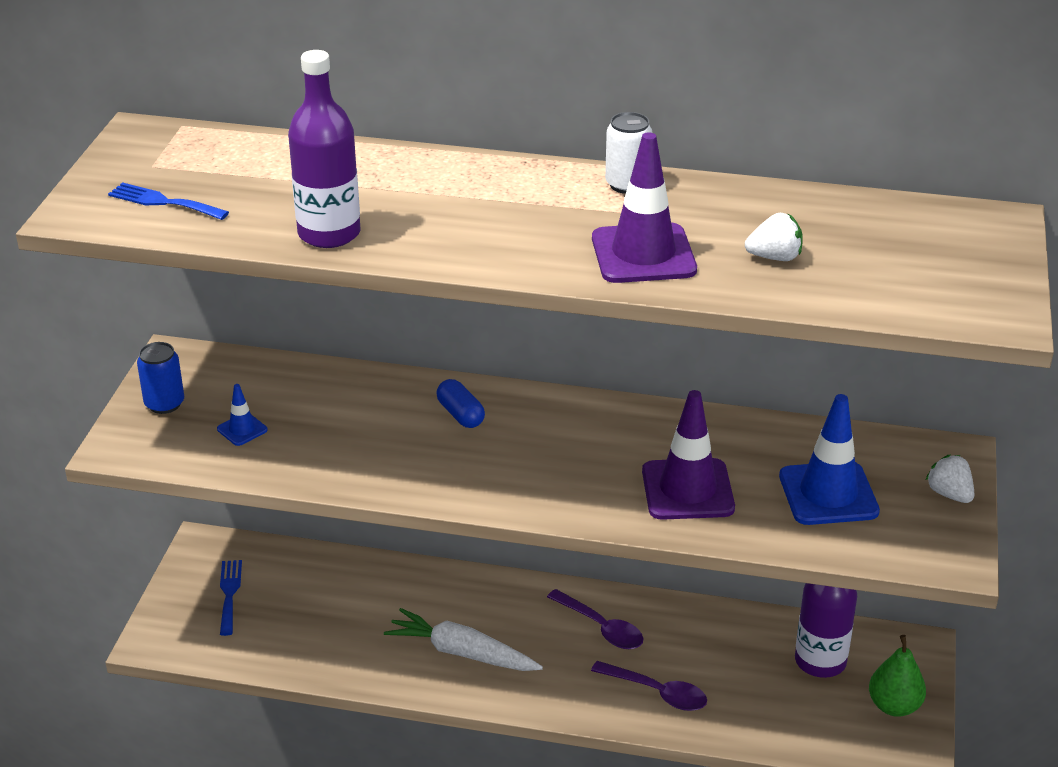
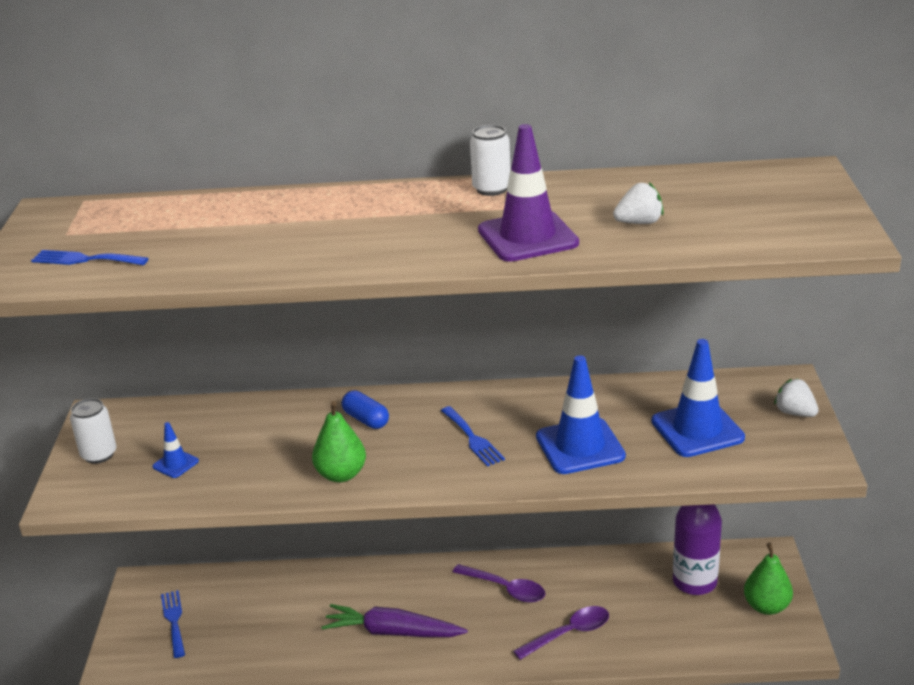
camera: 10 degrees left, 5 degrees down
blue can [137,342,184,414] -> white can [70,398,117,464]
purple bottle [288,50,360,248] -> none
white carrot [384,608,543,671] -> purple carrot [321,604,468,637]
purple spoon [591,661,707,711] -> purple spoon turned 45 degrees counterclockwise [513,606,609,660]
purple traffic cone [642,390,735,520] -> blue traffic cone [536,355,626,474]
none -> green pear [312,401,366,482]
none -> blue fork [441,406,505,466]

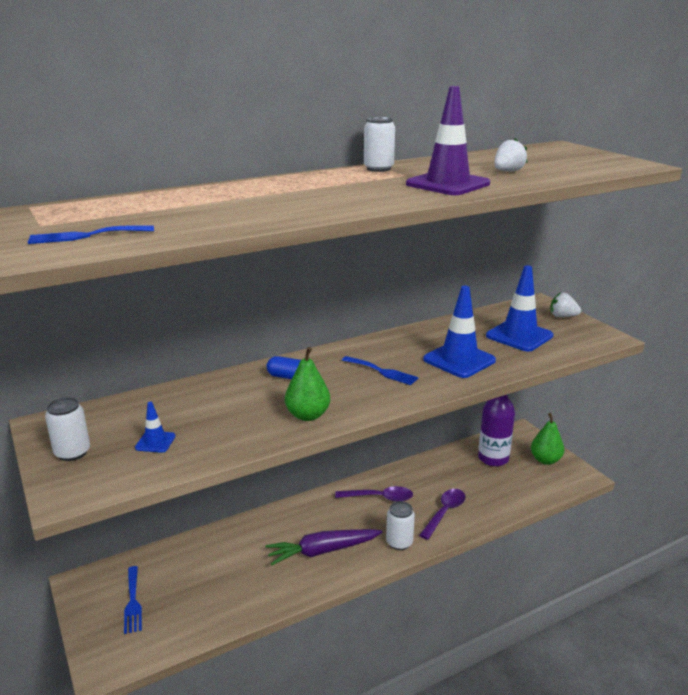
camera: 30 degrees left, 5 degrees down
blue fork [161,590,185,658] -> blue fork turned 150 degrees counterclockwise [124,566,142,634]
none -> white can [386,501,415,550]

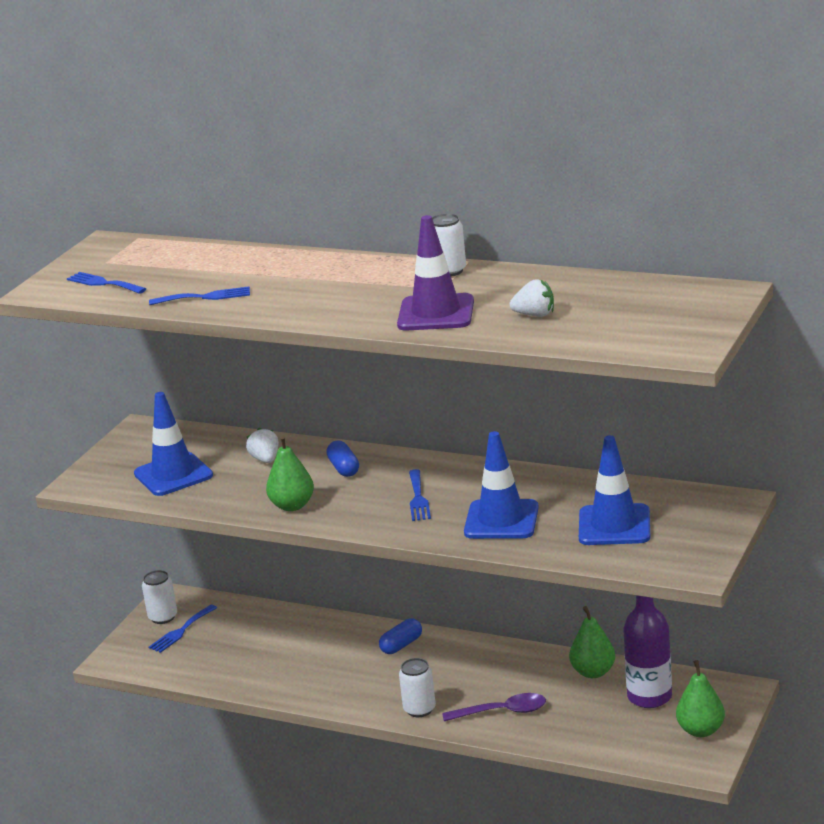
camera: 55 degrees right, 0 degrees up
white can [45,397,90,461] -> white can moved to [142,570,177,624]
blue traffic cone [135,402,176,453] -> blue traffic cone [134,392,213,496], size x2.08
purple carrot [265,529,382,565] -> none
purple spoon [335,486,413,502] -> none
white strawberry [551,292,581,317] -> white strawberry moved to [246,427,279,463]
none -> blue fork [149,286,250,305]
none -> blue capsule [379,618,422,654]
none -> green pear [569,606,615,678]

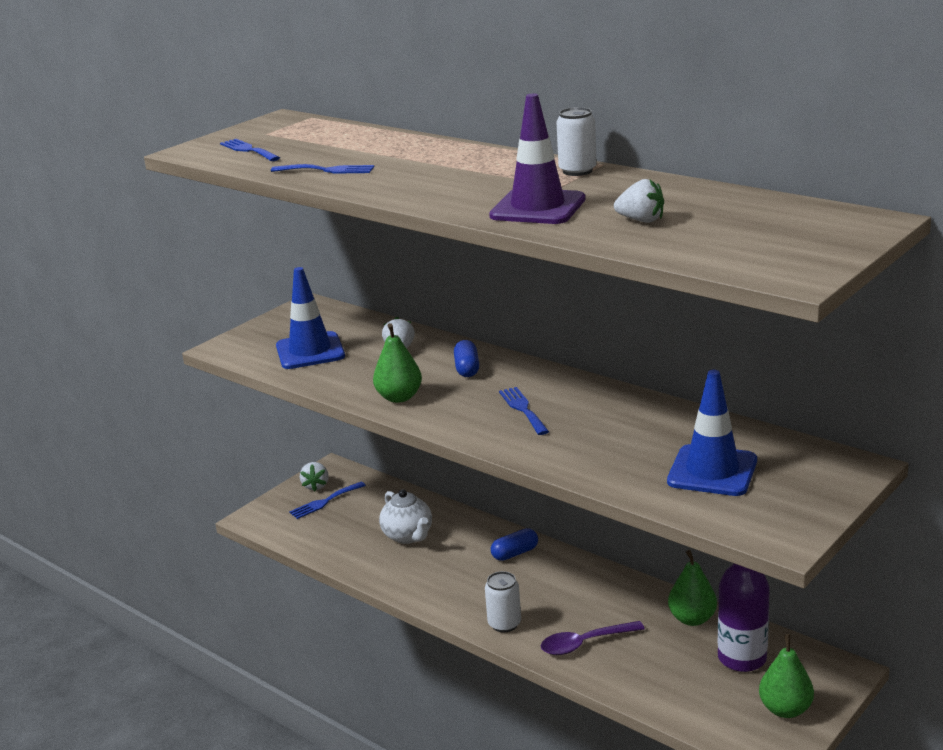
camera: 15 degrees right, 0 degrees up
white can [142,570,177,624] -> white strawberry [300,462,329,491]
blue fork [409,469,431,521] -> blue fork turned 150 degrees clockwise [499,387,549,435]
purple spoon [442,693,546,721] -> purple spoon turned 150 degrees clockwise [541,621,645,655]
blue traffic cone [464,431,539,539] -> none
none -> white teapot [379,489,432,544]

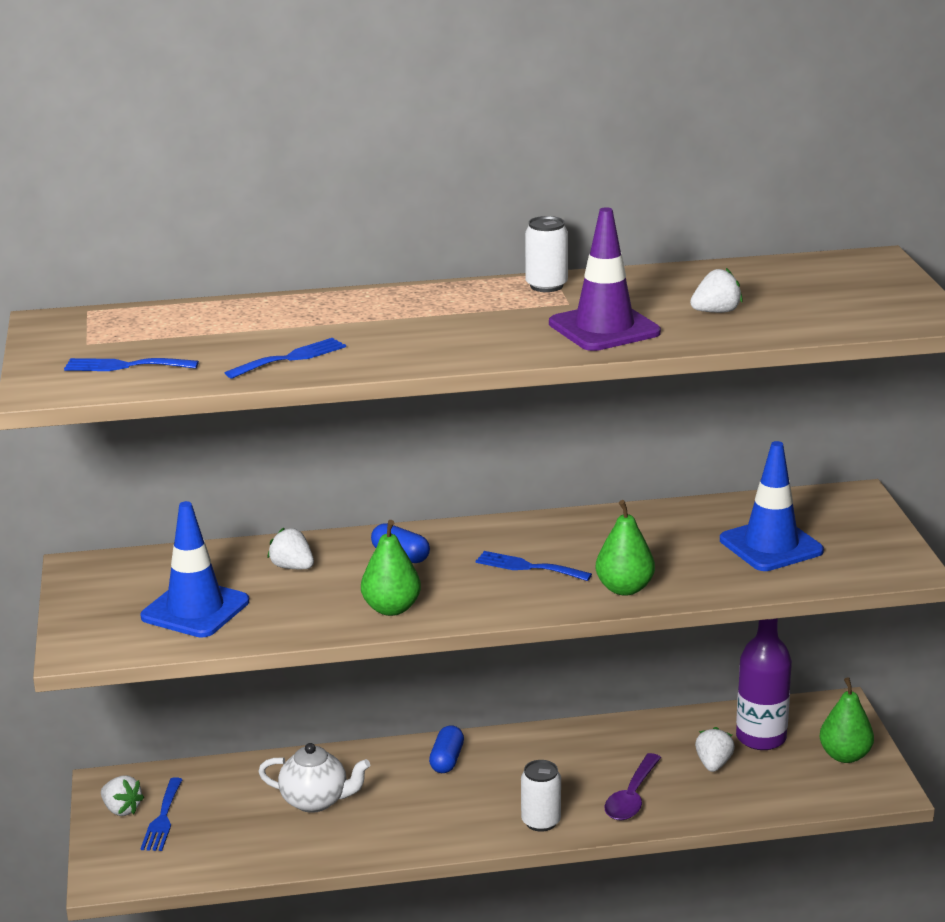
camera: 50 degrees left, 0 degrees up
green pear [668,550,717,626] -> green pear moved to [596,500,655,596]
none -> white strawberry [695,727,735,772]

